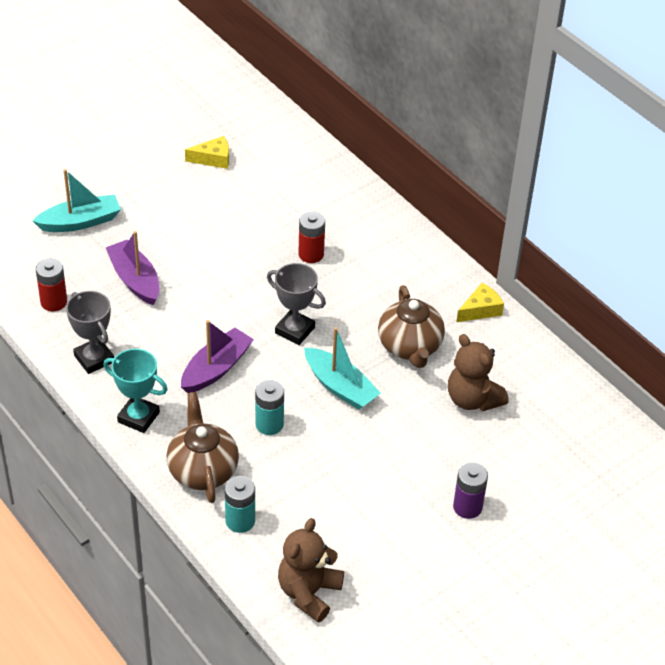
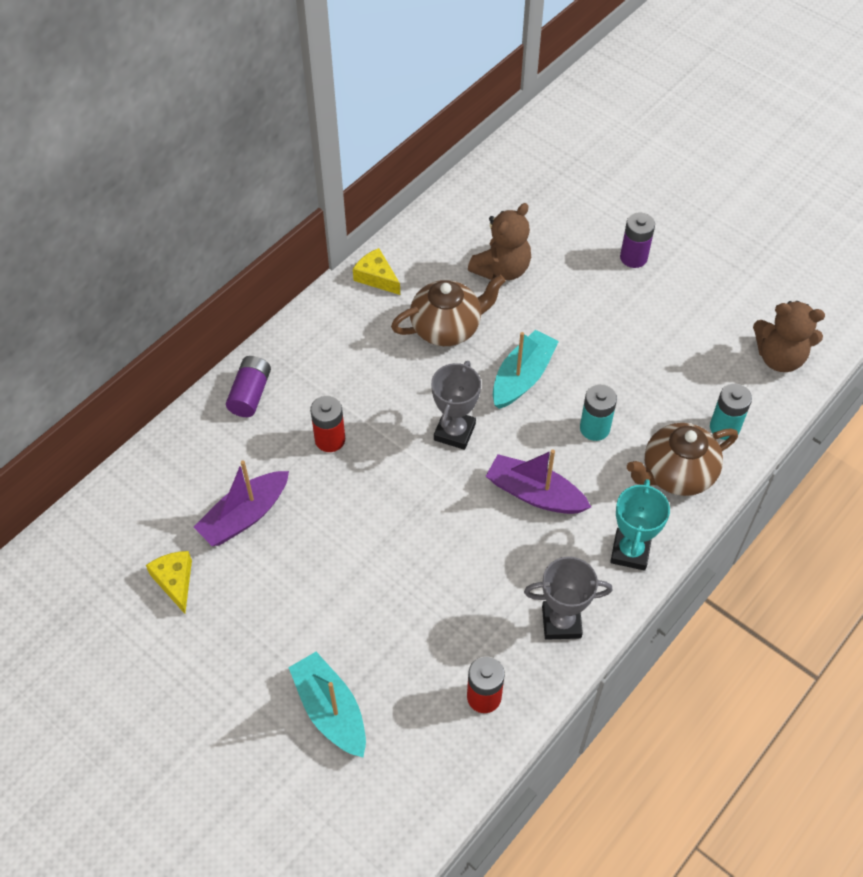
camera: 100 degrees left, 10 degrees up
grey trophy [66,291,114,374] -> grey trophy turned 45 degrees clockwise [524,557,613,640]
purple boat [106,231,159,305] -> purple boat moved to [194,460,289,546]
none -> purple battery [226,356,271,417]

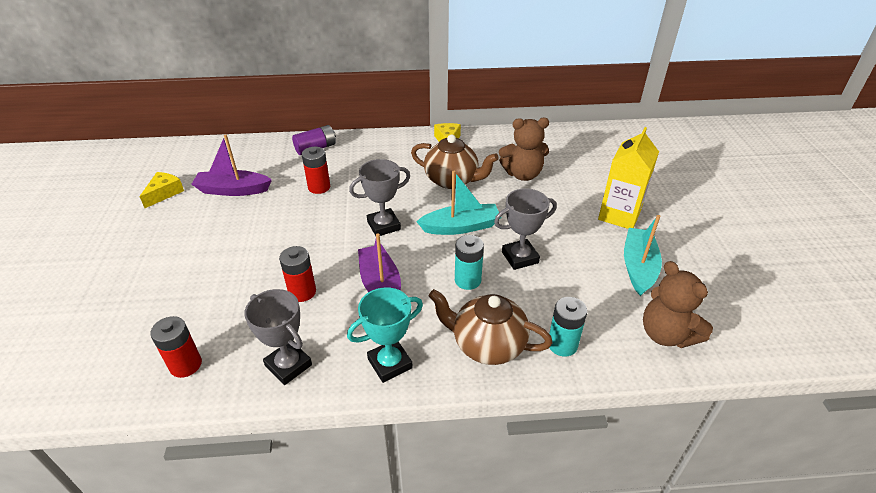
camera: 45 degrees right, 15 degrees down
turquoise boat [288,652,366,757] -> turquoise boat moved to [624,215,662,296]
purple battery [620,213,655,268] -> yellow carton [598,127,659,229]
none -> red battery [279,246,316,302]
none -> grey trophy [494,188,557,270]

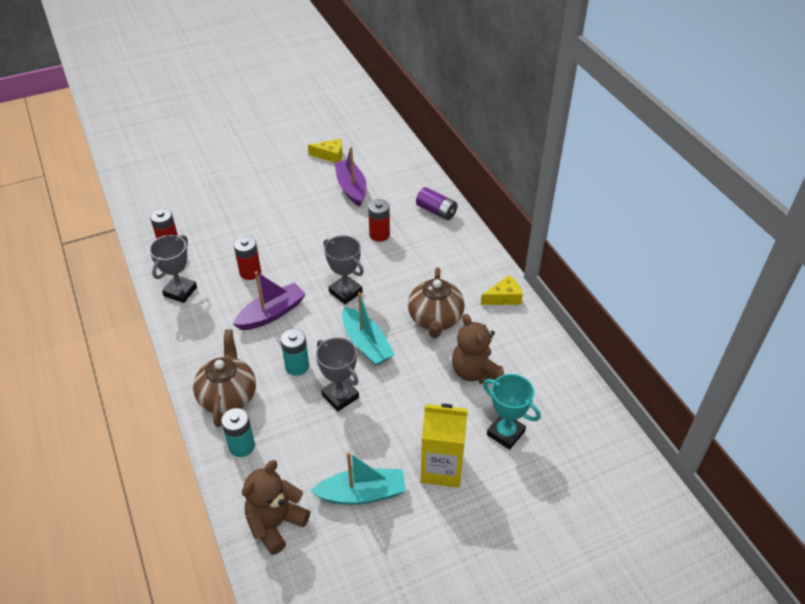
camera: 70 degrees right, 5 degrees up
turquoise trophy [347,287,423,383] -> turquoise trophy moved to [483,374,541,450]

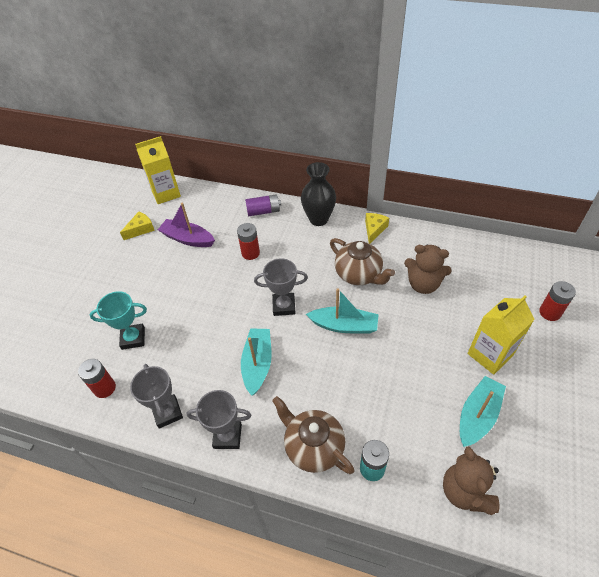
camera: 45 degrees left, 5 degrees up
purple boat [233,271,306,330] -> turquoise boat [241,328,272,396]
red battery [234,236,261,280] -> red battery moved to [539,281,576,321]
turquoise battery [280,329,309,376] -> none
grey trophy [316,337,359,412] -> grey trophy moved to [187,390,251,449]
turquoise trophy [483,374,541,450] -> turquoise trophy moved to [90,291,147,350]
none -> yellow carton [135,136,181,204]
none -> black vase [301,162,336,226]

